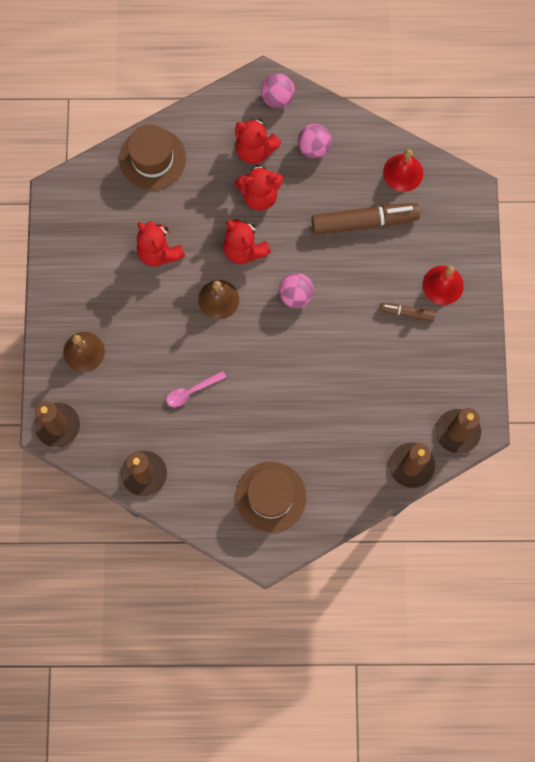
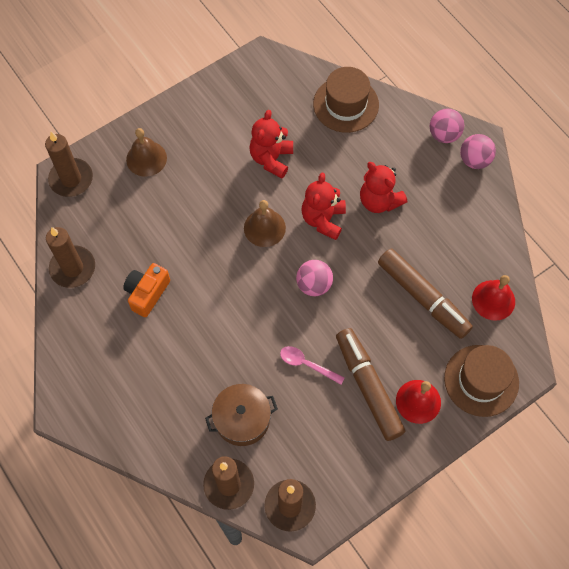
camera: 55 degrees right, 10 degrees down
pink spoon [166,371,226,407] -> pink spoon moved to [280,346,345,385]
red teddy bear [235,118,281,164] -> none
brown hat [236,462,306,532] -> brown hat moved to [444,345,519,417]
pink ball [298,124,332,159] -> pink ball moved to [429,109,464,143]
brown marker [379,303,436,321] -> brown marker [336,328,406,441], size x1.96
none -> orange camera [123,263,170,317]
none -> brown pot [205,384,278,446]

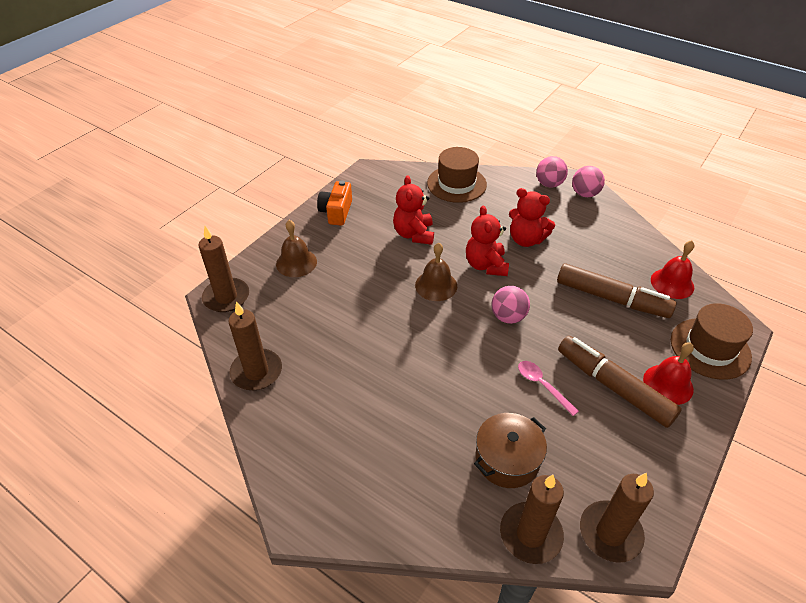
camera: 20 degrees left, 20 degrees down
orange camera [123,263,170,317] -> orange camera moved to [317,180,352,226]
pink spoon [280,346,345,385] -> pink spoon turned 45 degrees clockwise [518,361,579,416]

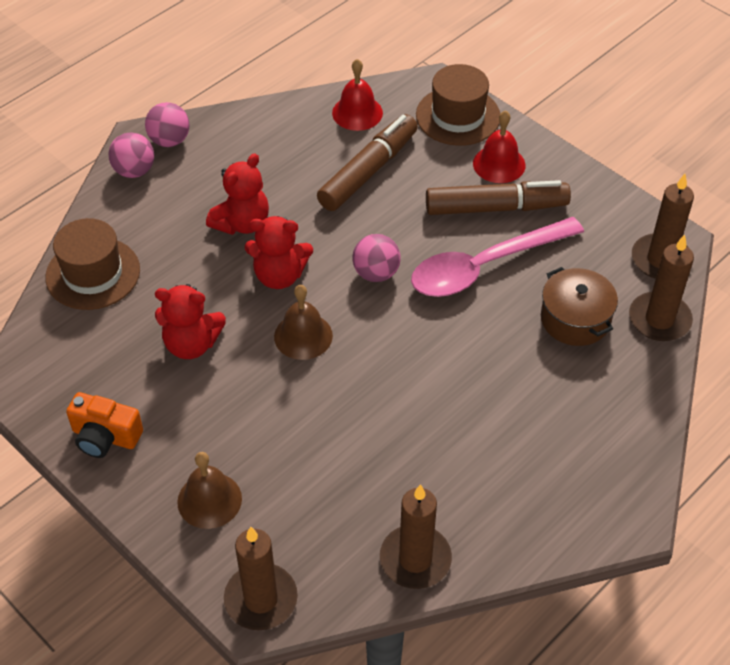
camera: 80 degrees left, 5 degrees up
pink spoon [518,361,579,416] -> pink spoon [411,217,584,297], size x2.22
brown marker [558,336,682,428] -> brown marker turned 150 degrees counterclockwise [426,180,571,215]

